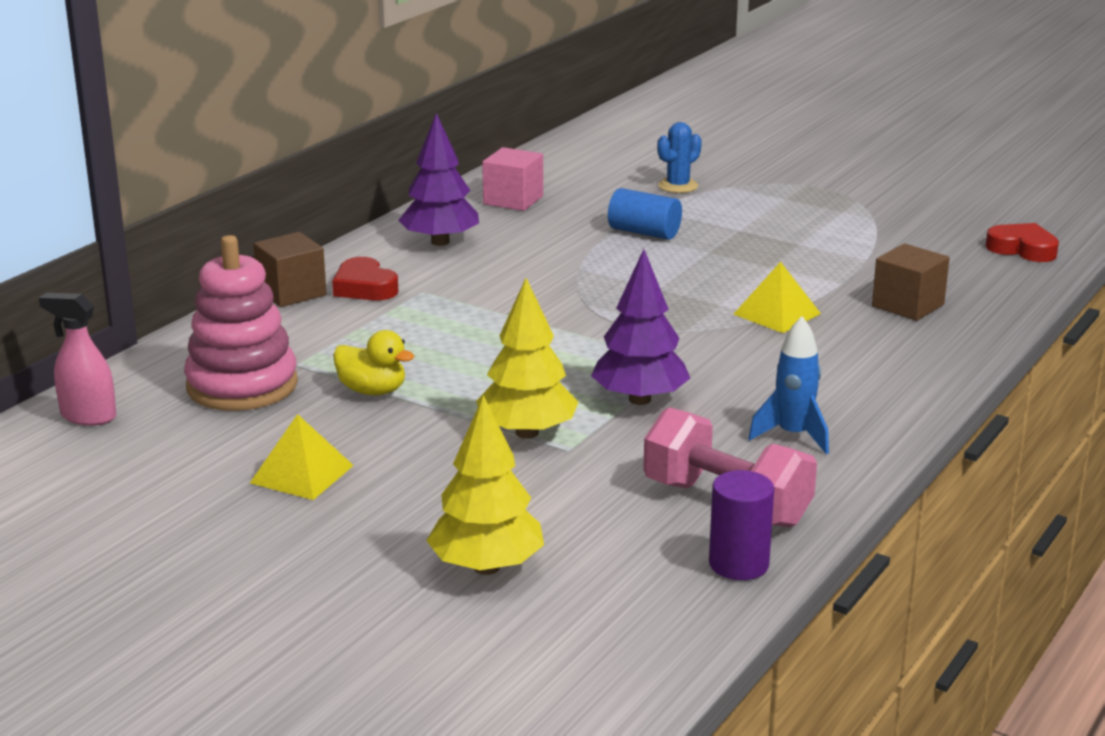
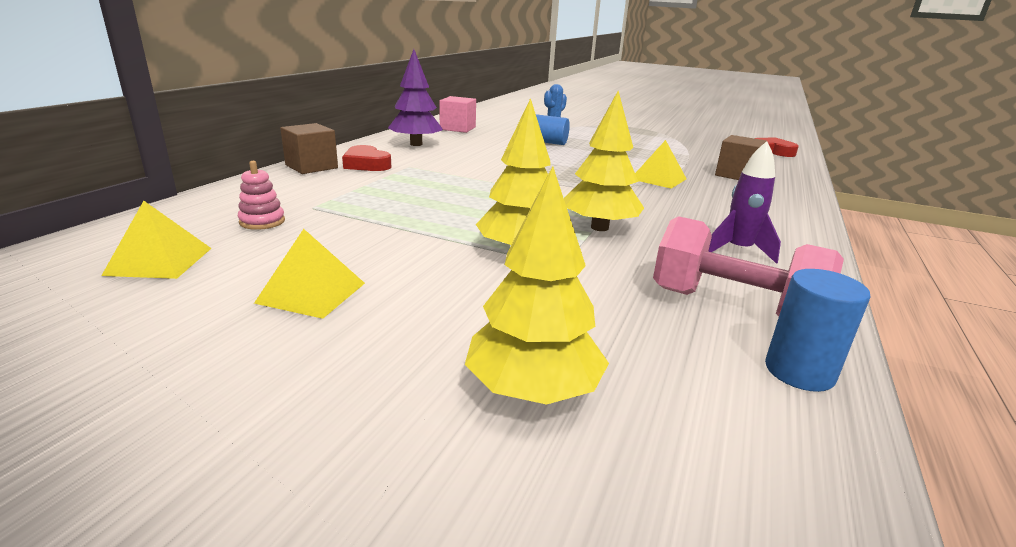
camera: 10 degrees left, 0 degrees up
pink spray bottle [39,293,116,426] -> none
pink stacking toy [184,235,298,411] -> pink stacking toy [238,161,285,230], size x0.44
yellow duck [333,330,414,395] -> none
purple tree [591,249,690,405] -> yellow tree [564,91,644,231]
purple cylinder [709,470,774,580] -> blue cylinder [765,269,870,392]
blue rocket [748,316,829,454] -> purple rocket [708,141,781,264]
none -> yellow pyramid [101,201,211,279]

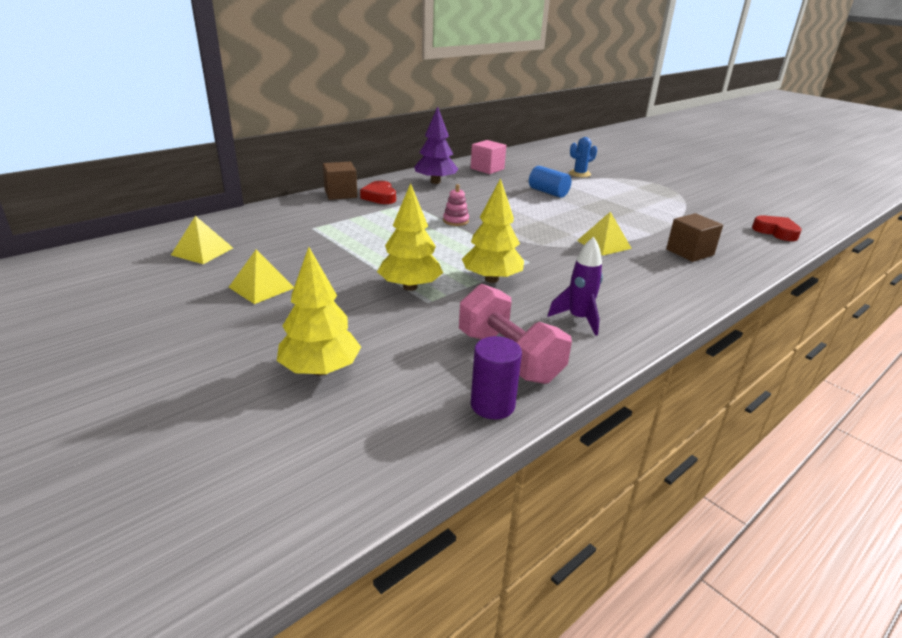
camera: 25 degrees right, 5 degrees up
pink stacking toy [238,161,285,230] -> pink stacking toy moved to [443,184,469,226]
blue cylinder [765,269,870,392] -> purple cylinder [471,336,522,419]

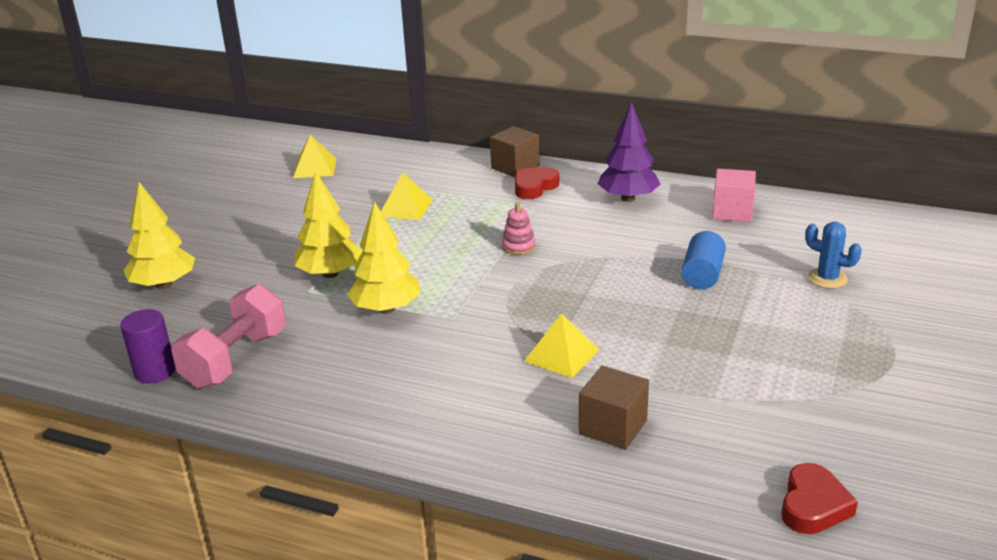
camera: 65 degrees right, 0 degrees up
yellow pyramid [229,249,294,304] -> yellow pyramid moved to [381,172,433,220]
purple rocket [548,237,603,336] -> none

